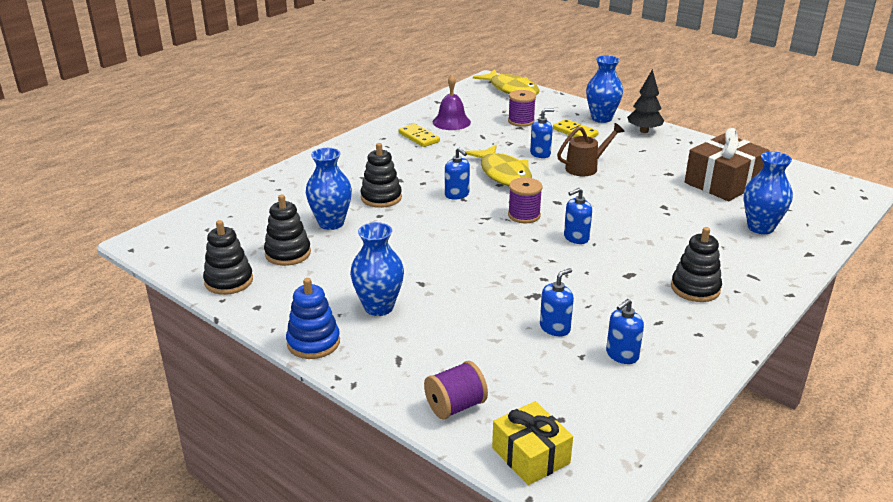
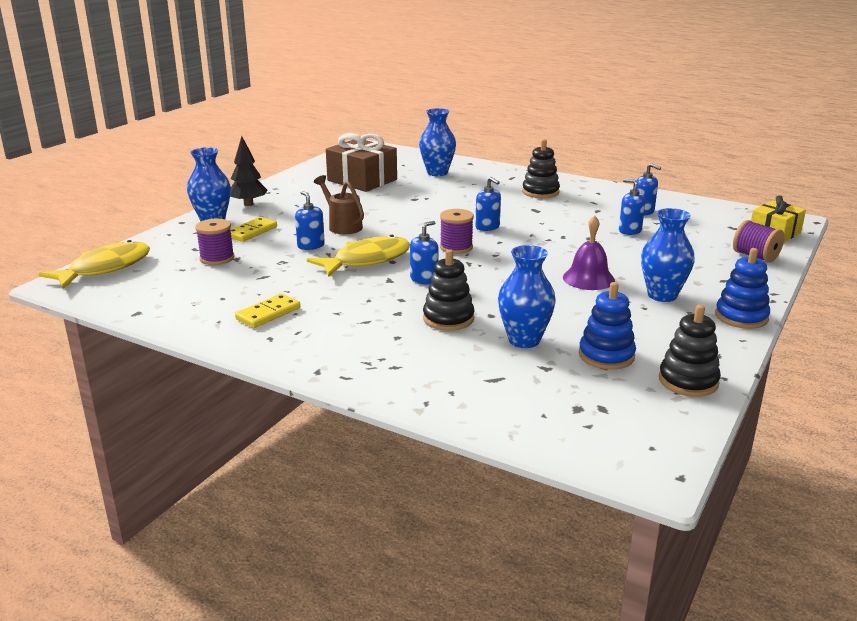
camera: 100 degrees left, 5 degrees down
black stacking toy [264,194,311,266] -> blue stacking toy [579,282,636,370]
purple bell [433,75,471,130] -> purple bell moved to [563,215,615,290]

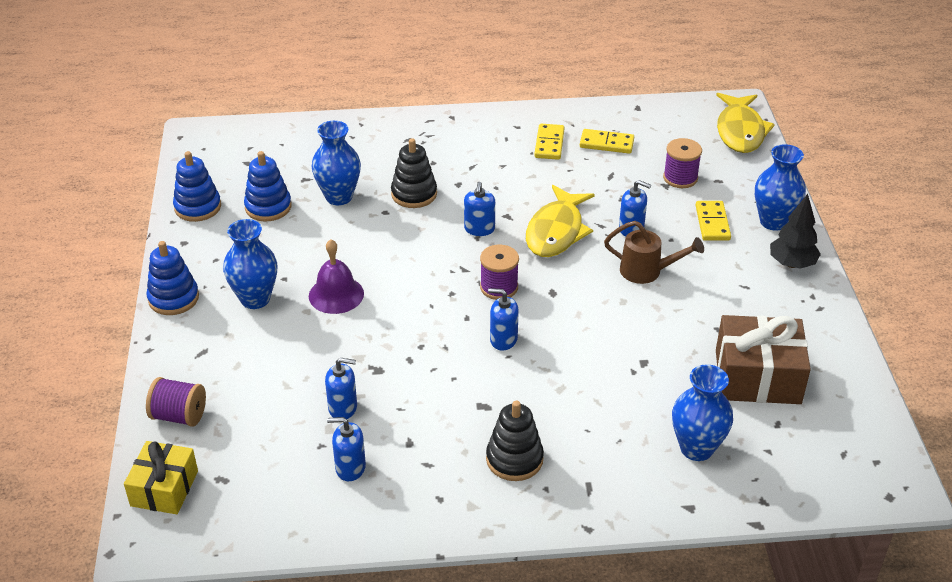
camera: 145 degrees right, 15 degrees up
black stacking toy [659,305,721,397] -> blue stacking toy [173,151,221,222]
none -> yellow domino [580,129,634,154]

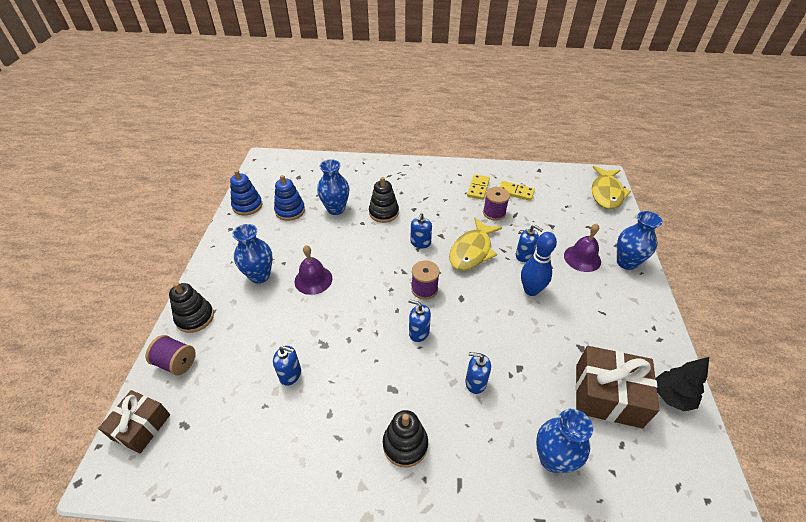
camera: 10 degrees right, 5 degrees up
yellow gift [124,441,198,514] -> brown gift [98,390,170,453]
blue stacking toy [146,241,199,315] -> none
blue soap dispenser [327,417,366,481] -> blue soap dispenser moved to [465,352,491,394]
brown watering can [604,221,704,284] -> blue bowling pin [521,232,557,296]
purple spool [663,138,702,188] -> purple spool moved to [483,187,510,221]
yellow domino [695,201,731,241] -> purple bell [564,224,601,272]
black tree [770,194,821,269] -> black tree moved to [655,357,709,411]
none -> black stacking toy [169,282,214,333]

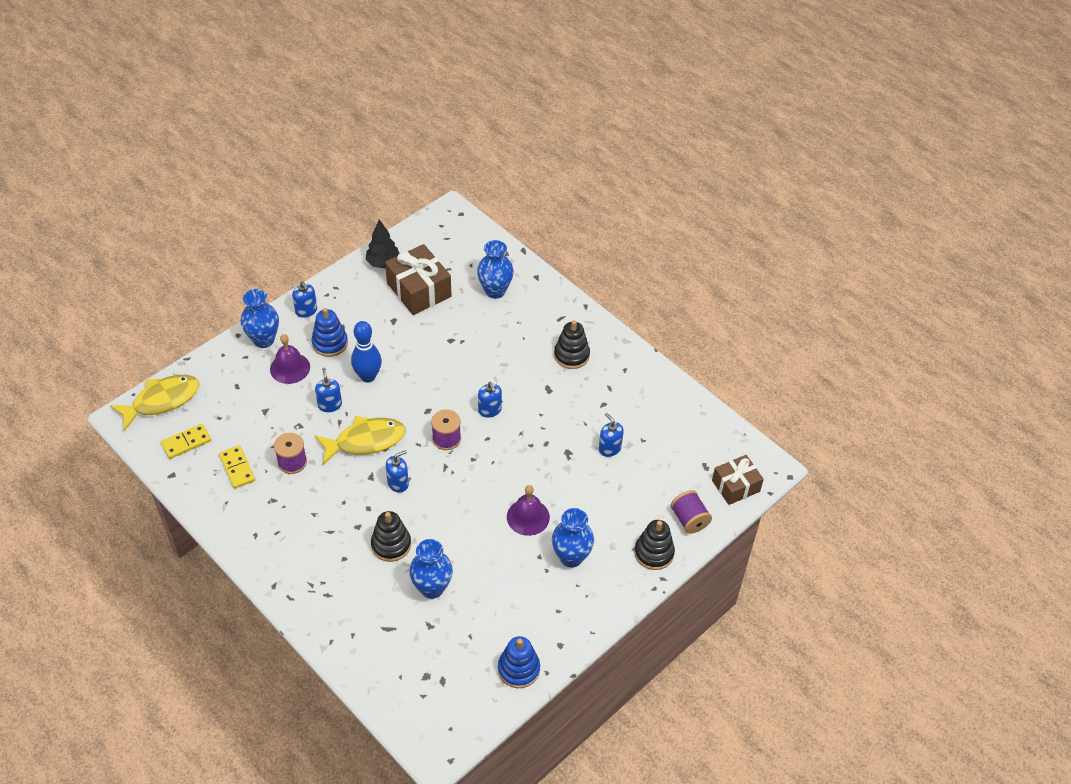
camera: 140 degrees left, 5 degrees up
blue stacking toy [274,175,305,221] -> blue stacking toy moved to [311,308,348,357]
blue soap dispenser [465,352,491,394] -> blue soap dispenser moved to [292,281,317,318]
yellow domino [467,174,490,200] -> yellow domino moved to [161,424,211,459]

